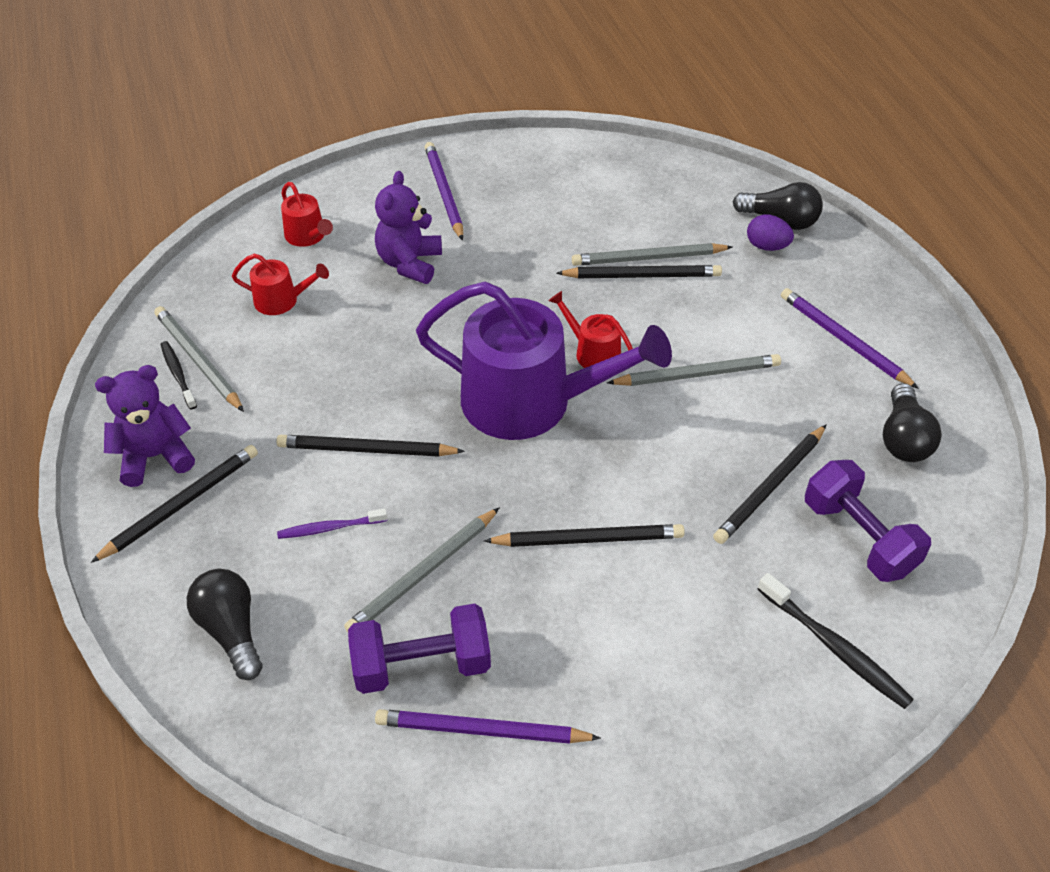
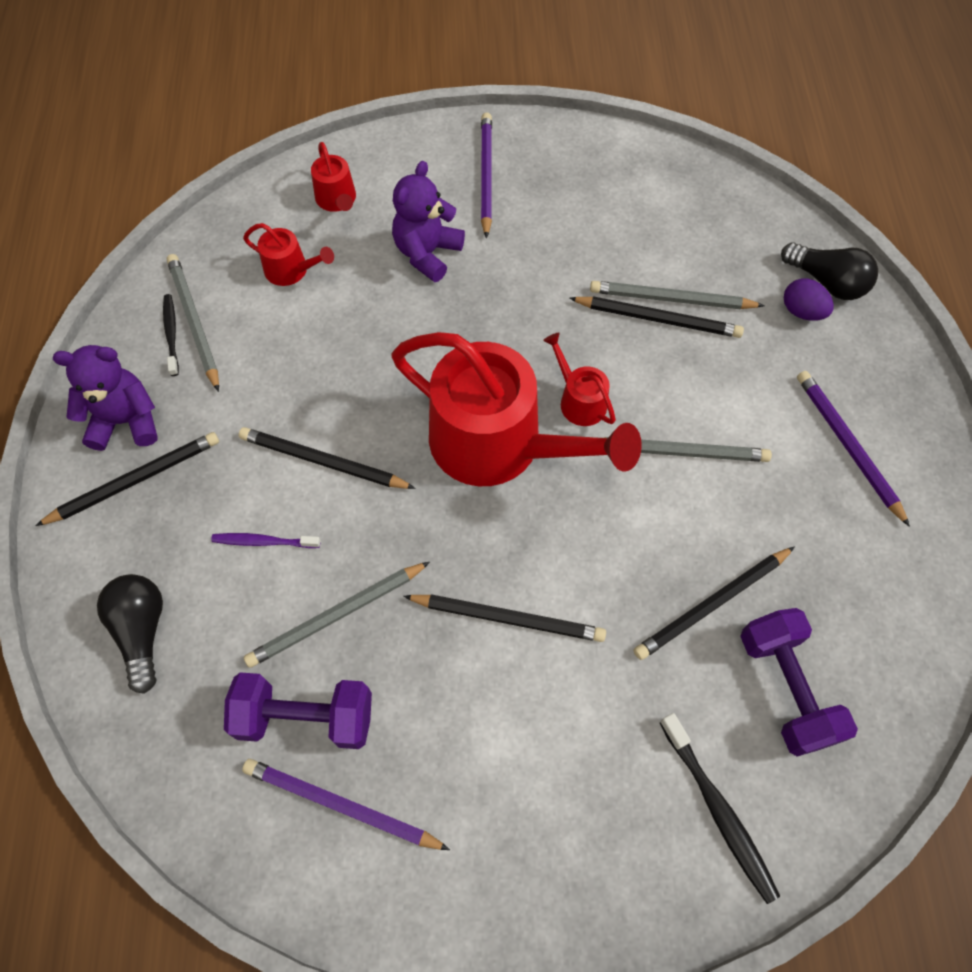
camera: 15 degrees right, 15 degrees up
purple watering can [416,281,672,440] -> red watering can [391,332,642,486]
black light bulb [883,383,942,462] -> none

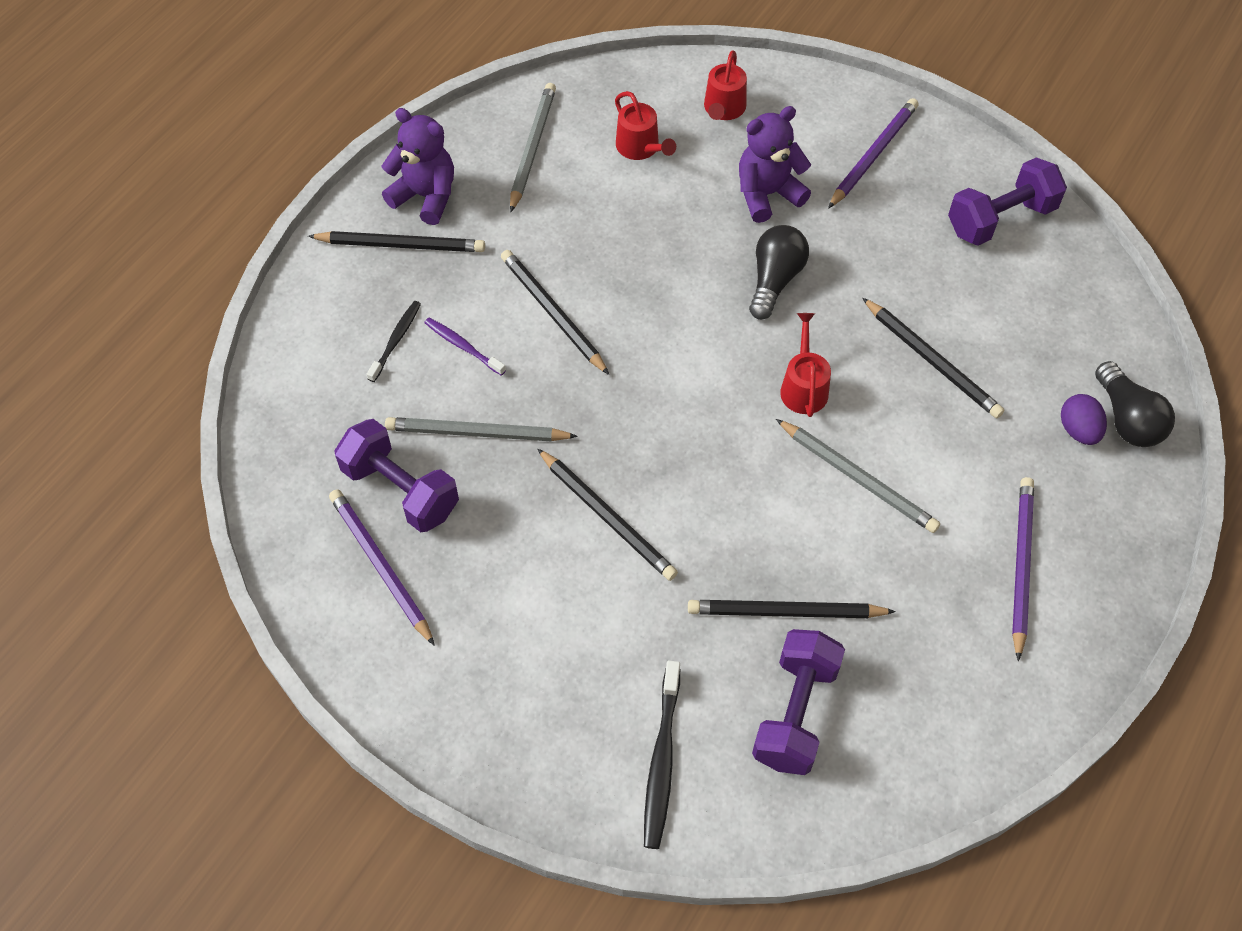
camera: 35 degrees right, 5 degrees down
black light bulb [97,574,163,694] -> black light bulb moved to [749,225,809,320]
black toothbrush [163,294,179,376] -> black toothbrush moved to [367,301,421,382]
red watering can [391,332,642,486] -> none
grey pencil [590,281,764,309] -> none
none -> purple dumbbell [948,157,1067,246]

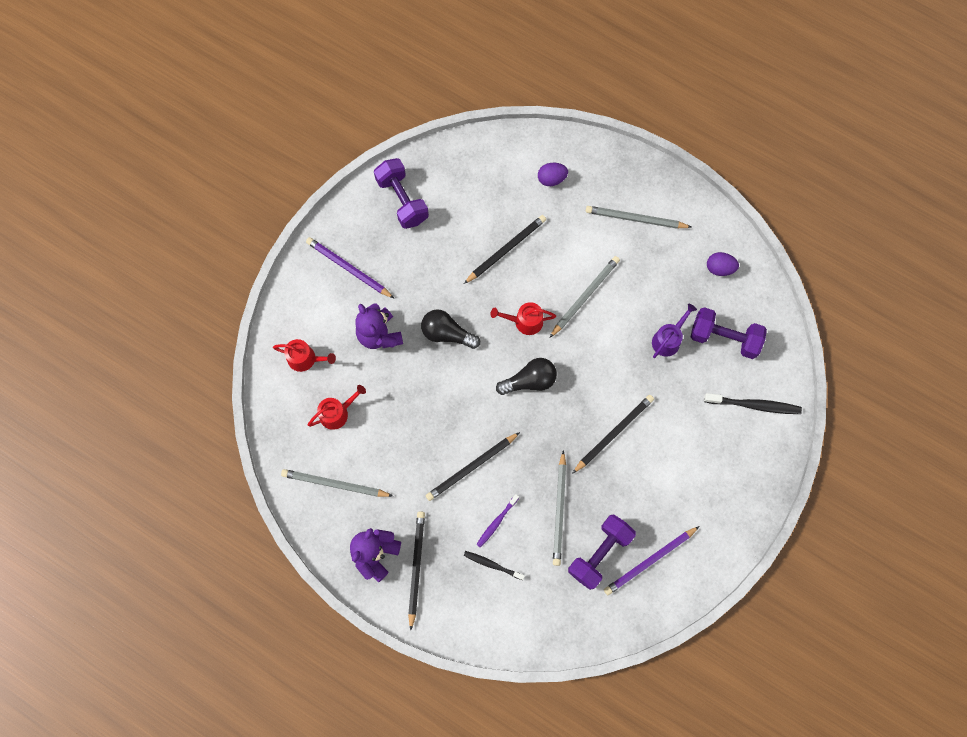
camera: 90 degrees left, 15 degrees up
black pencil [688,600,896,618] -> purple watering can [652,304,697,358]
purple pencil [1012,477,1034,661] -> grey pencil [586,206,692,228]
black light bulb [1095,361,1175,447] -> black light bulb moved to [496,358,557,395]
none -> purple egg [707,252,739,276]

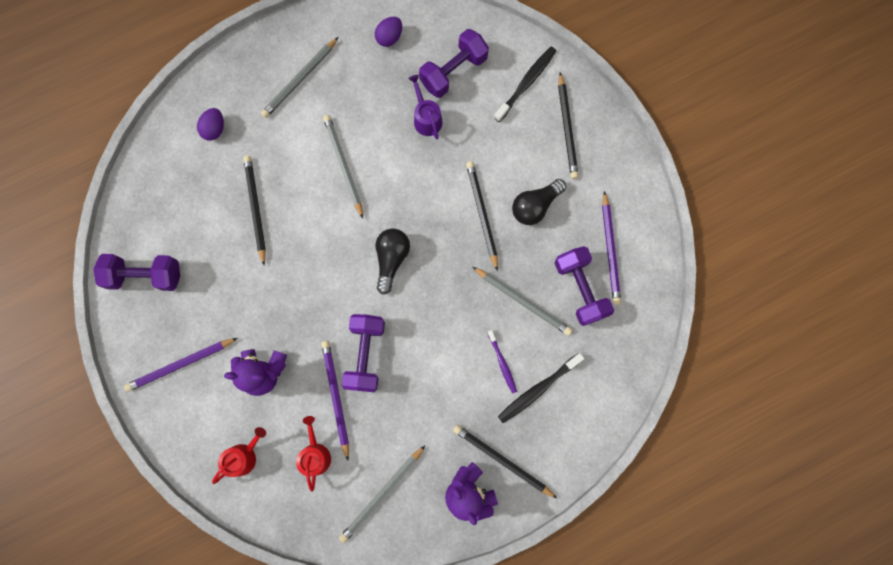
camera: 60 degrees left, 5 degrees up
black light bulb [421,310,480,349] -> black light bulb moved to [512,179,566,225]
black pencil [426,432,520,501] -> black pencil moved to [558,72,579,179]
black toothbrush [464,551,525,580] -> black toothbrush [498,353,585,423], size x1.56
red watering can [491,302,556,335] -> none
none -> purple pencil [321,341,349,460]
none -> purple dumbbell [342,314,385,392]

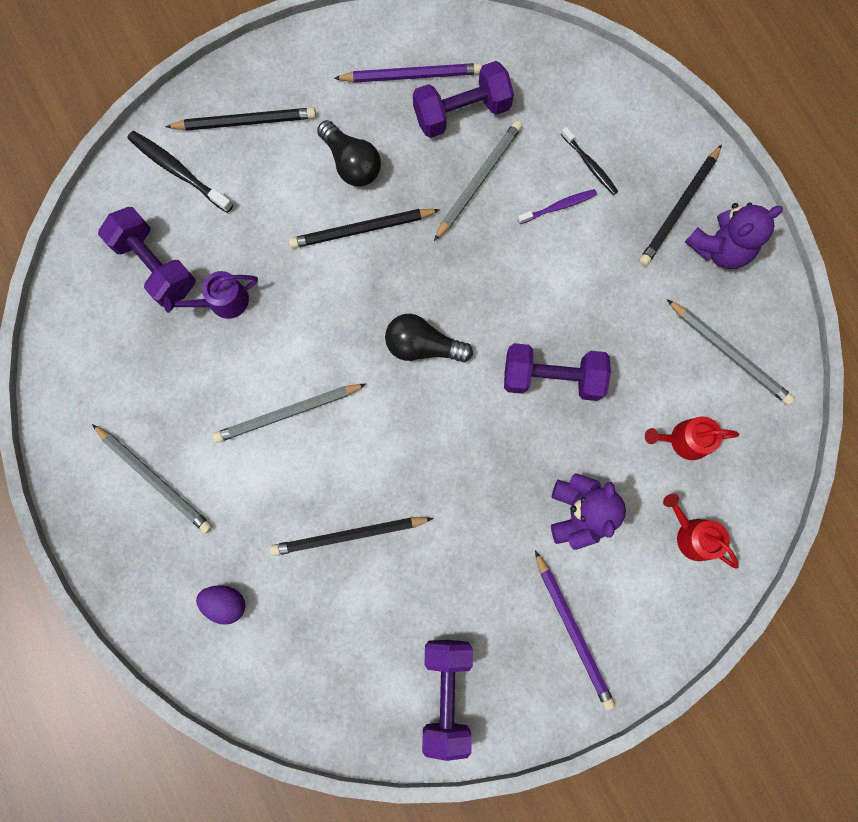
camera: 90 degrees left, 0 degrees up
purple pencil [321,341,349,460] -> none
purple egg [375,17,402,47] -> none
black toothbrush [498,353,585,423] -> black toothbrush [561,127,618,195], size x0.64

